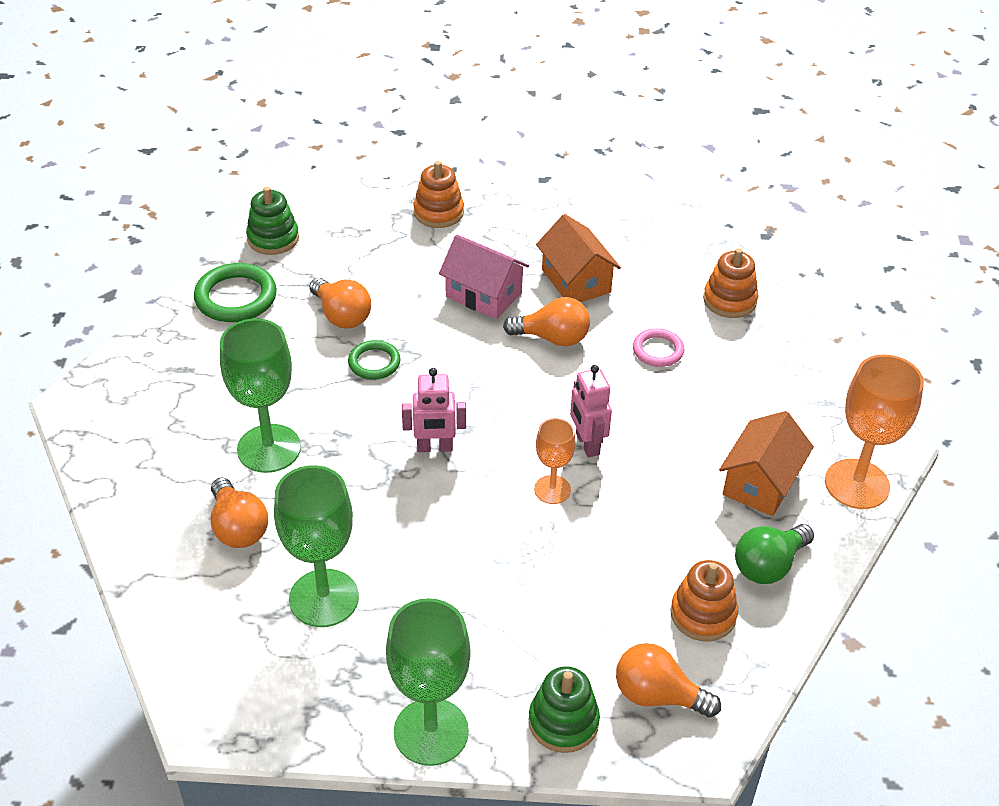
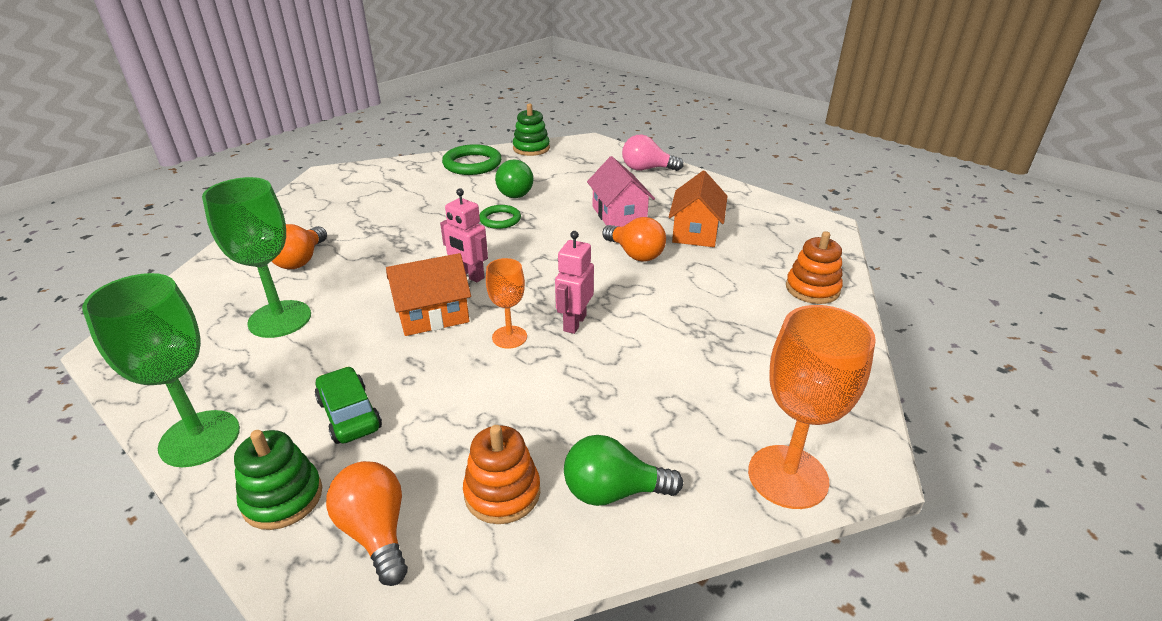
camera: 40 degrees right, 10 degrees down
green goblet [220,318,301,473] -> none
orange light bulb [309,278,371,328] -> green light bulb [495,159,534,198]
orange stacking toy [413,161,464,228] -> pink light bulb [622,135,683,171]
pink ring [633,328,684,367] -> none
orange house [719,411,814,516] -> orange house moved to [386,253,471,336]
none -> green car [315,366,382,444]

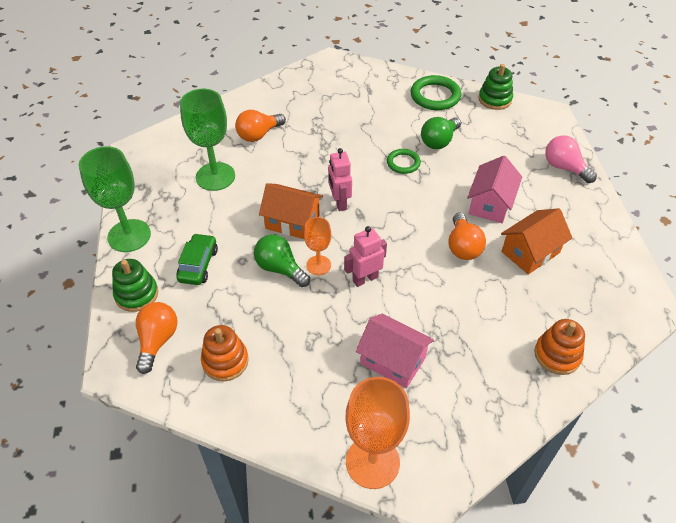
camera: 40 degrees right, 15 degrees up
green light bulb [564,435,683,506] -> green light bulb moved to [254,234,310,287]
none -> pink house [356,314,434,388]

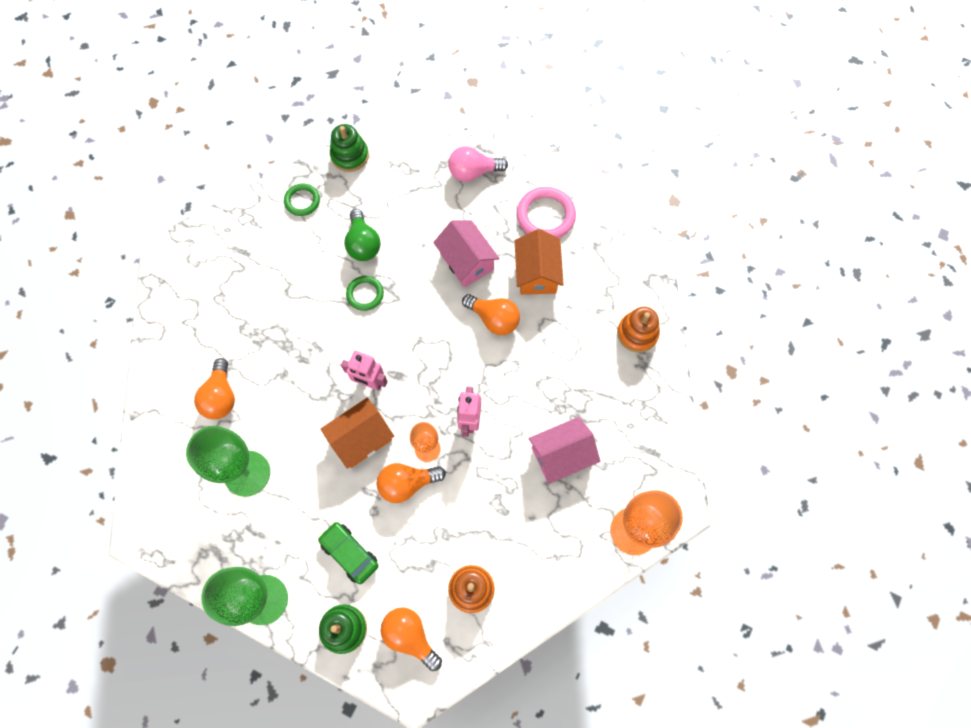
camera: 55 degrees left, 20 degrees up
green light bulb [254,234,310,287] -> orange light bulb [377,463,446,503]
green ring [411,75,461,110] -> green ring [284,184,320,216], size x0.61
none -> pink ring [517,187,576,238]

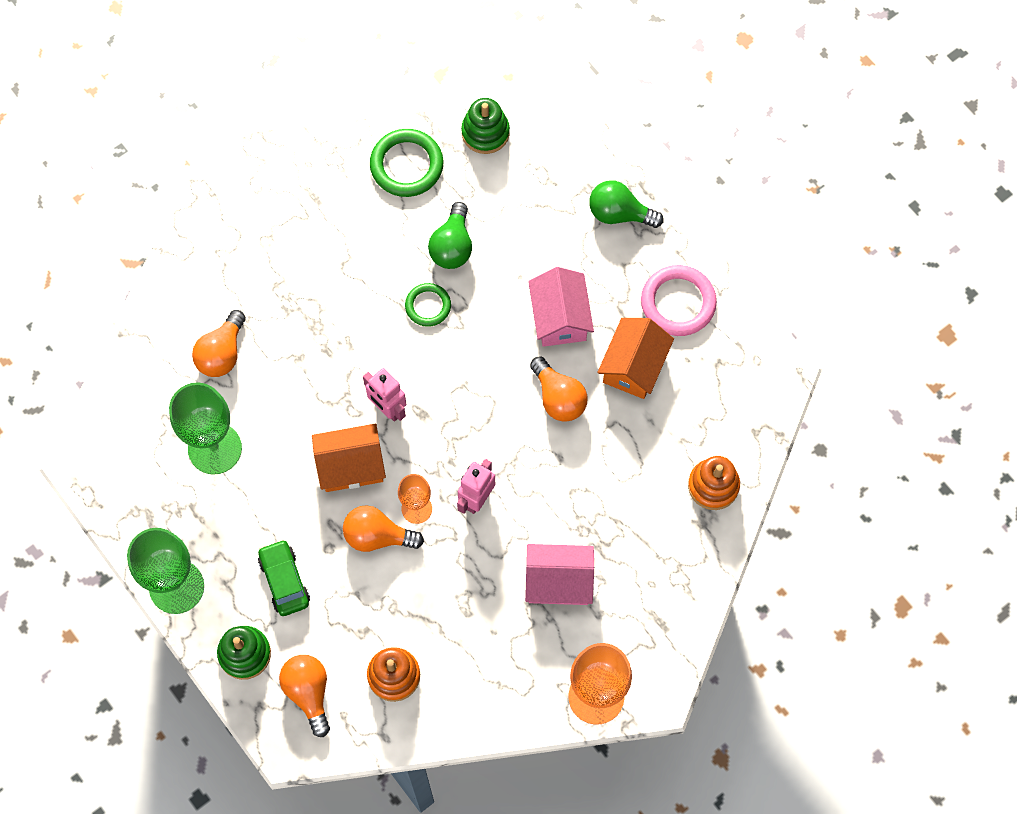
camera: 25 degrees right, 0 degrees up
green ring [284,184,320,216] -> green ring [370,129,444,197], size x1.64
pink light bulb [448,146,508,182] -> green light bulb [589,180,664,228]

